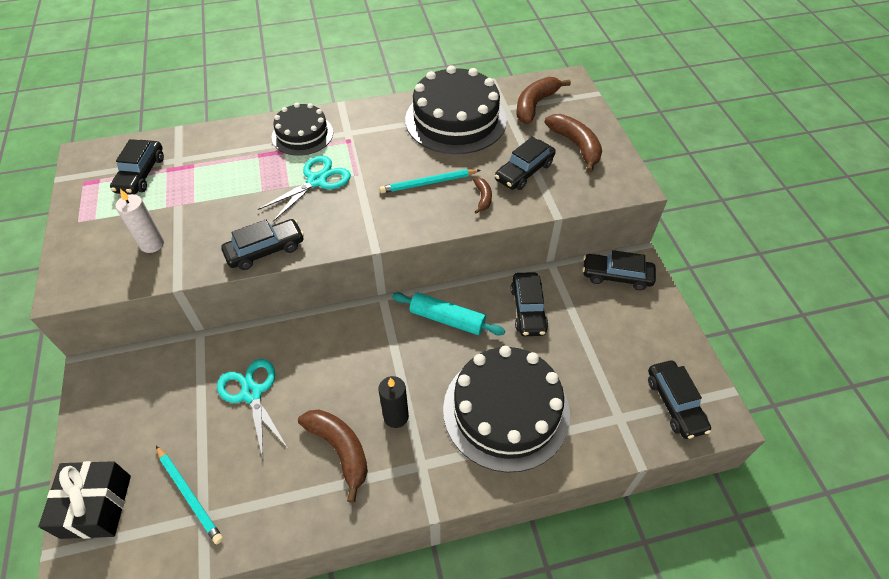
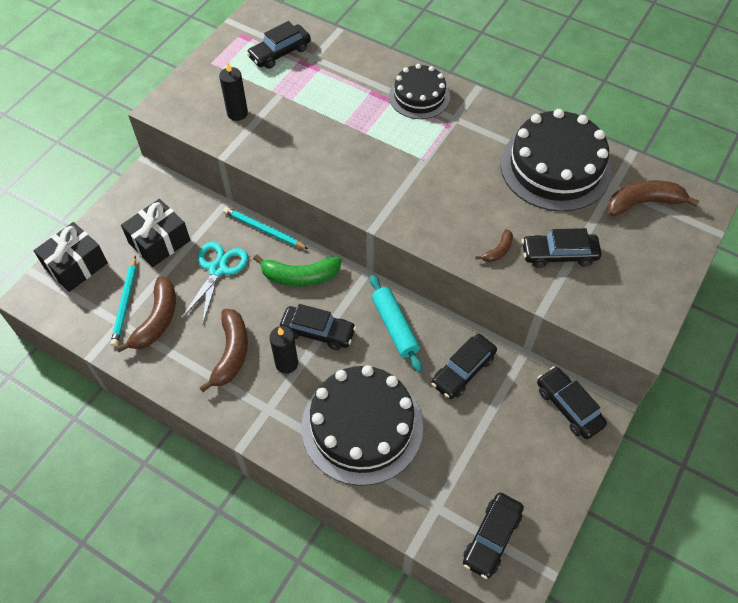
camera: 45 degrees right, 5 degrees up
white candle [116,189,164,253] -> black candle [219,61,248,121]
black car [221,219,304,270] -> black car moved to [280,304,356,350]
turquoise scissors [258,155,351,222] -> none
turquoise pencil [379,169,481,193] -> turquoise pencil moved to [223,207,308,249]
brown banana [544,114,602,173] -> brown banana moved to [116,276,176,352]
none -> black gift [121,199,190,267]
none -> green banana [253,254,342,286]

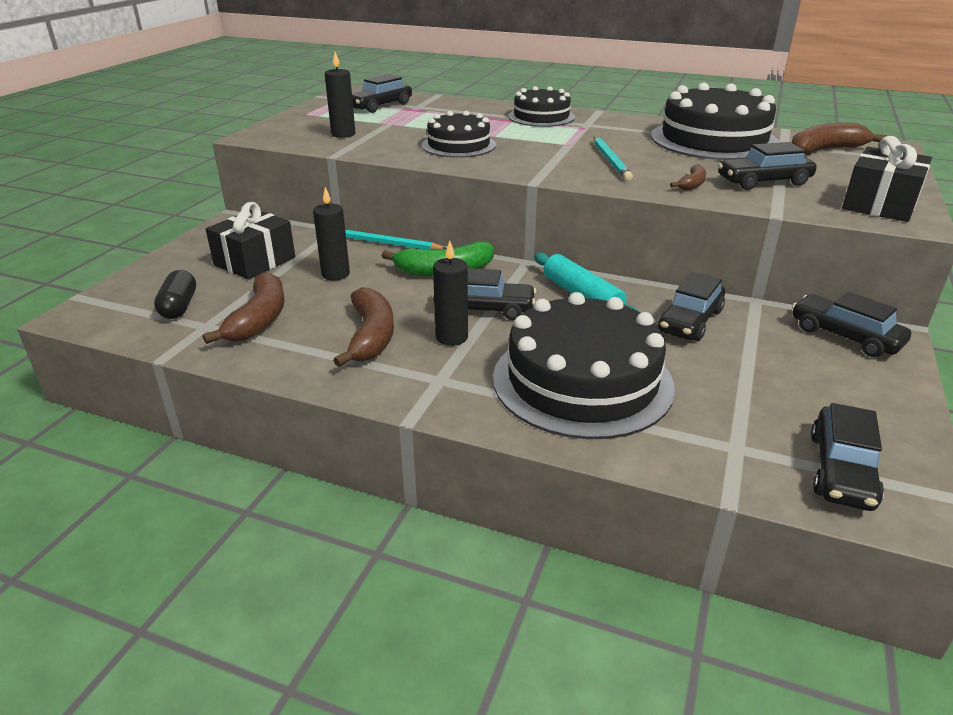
camera: 10 degrees left, 25 degrees down
black gift [34,222,108,292] -> black gift moved to [842,136,932,222]
turquoise pencil [110,256,136,347] -> turquoise pencil moved to [594,136,633,181]
turquoise scissors [182,242,248,325] -> black candle [313,187,350,281]
none -> black capsule [154,270,196,319]
none -> black cake [422,111,496,158]

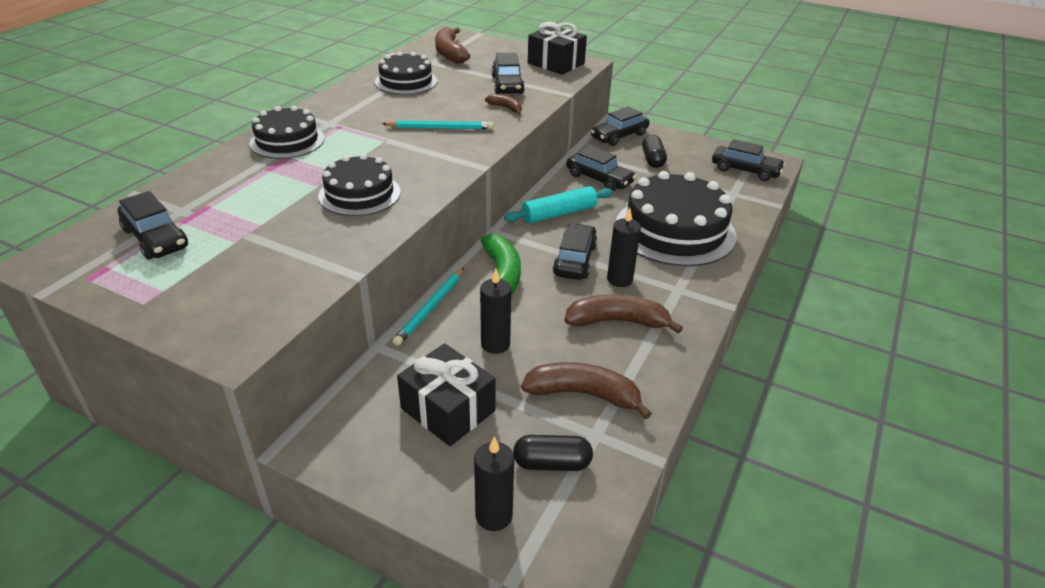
camera: 85 degrees left, 5 degrees up
black candle [325,52,356,138] -> black candle moved to [474,436,514,531]
black cake [651,82,780,160] -> black cake [375,52,437,95], size x0.59
none -> black capsule [642,135,667,168]

